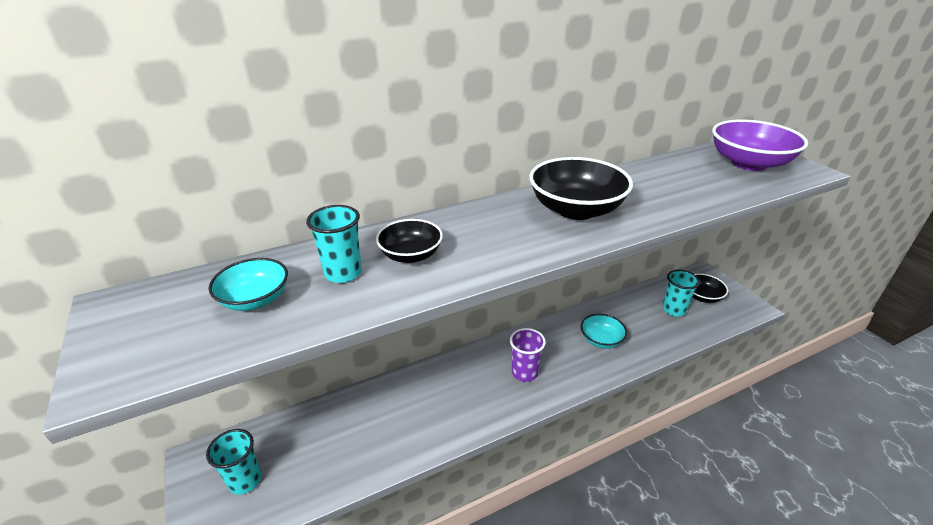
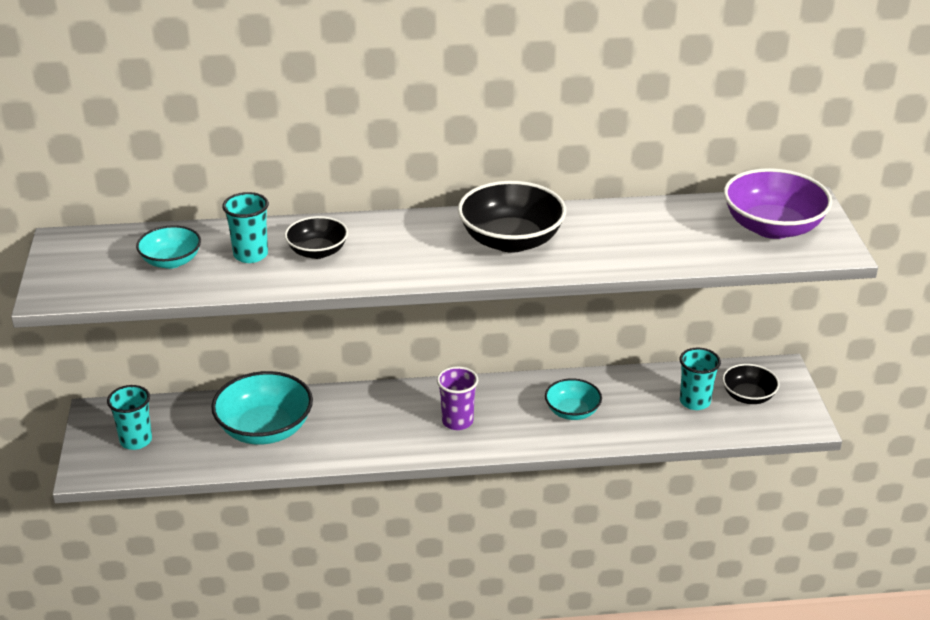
camera: 20 degrees right, 0 degrees up
none -> turquoise bowl [211,371,313,445]

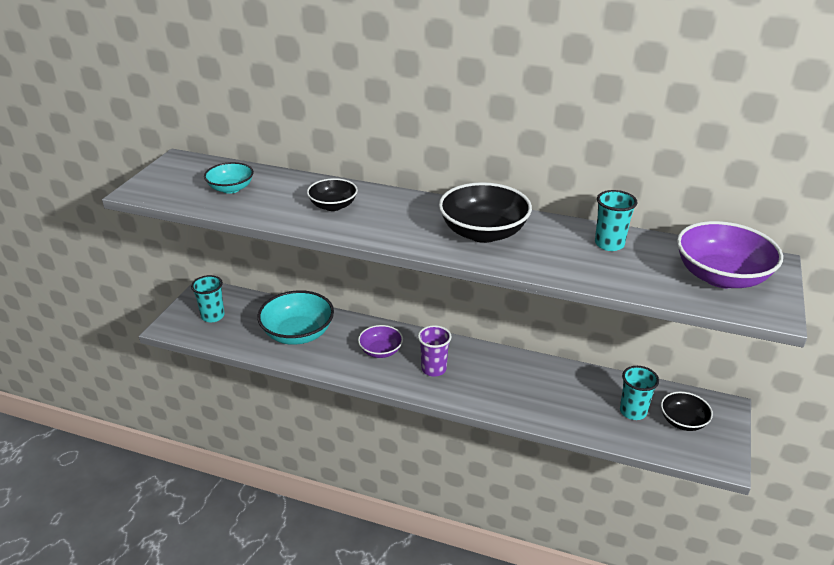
camera: 25 degrees right, 0 degrees up
turquoise cup [222,192,269,263] -> turquoise cup moved to [595,190,637,251]
turquoise bowl [545,378,602,420] -> none
none -> purple bowl [358,325,403,358]

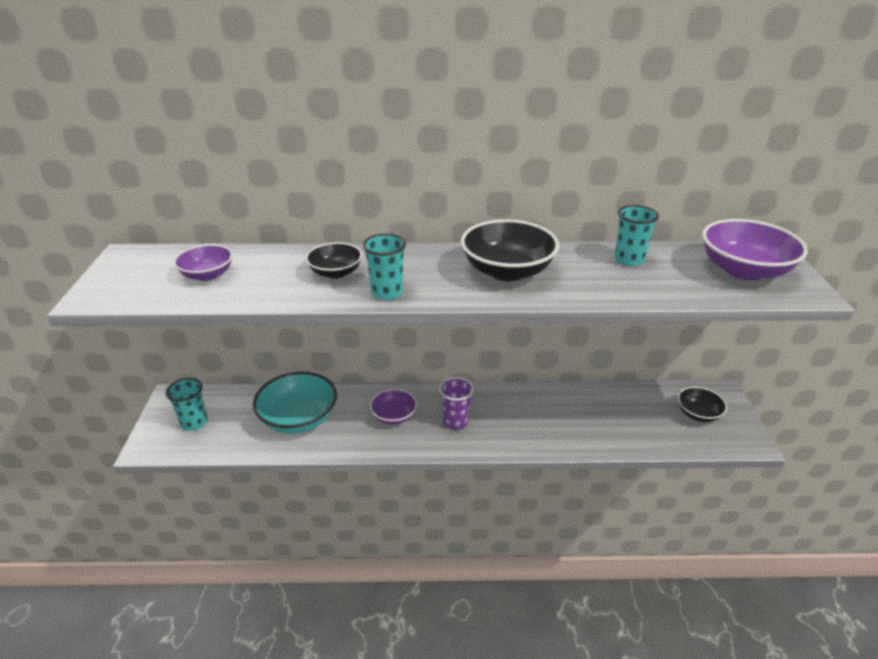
camera: 20 degrees left, 0 degrees up
turquoise bowl [204,162,254,194] -> purple bowl [173,244,233,281]
turquoise cup [620,366,659,420] -> turquoise cup moved to [363,233,406,300]

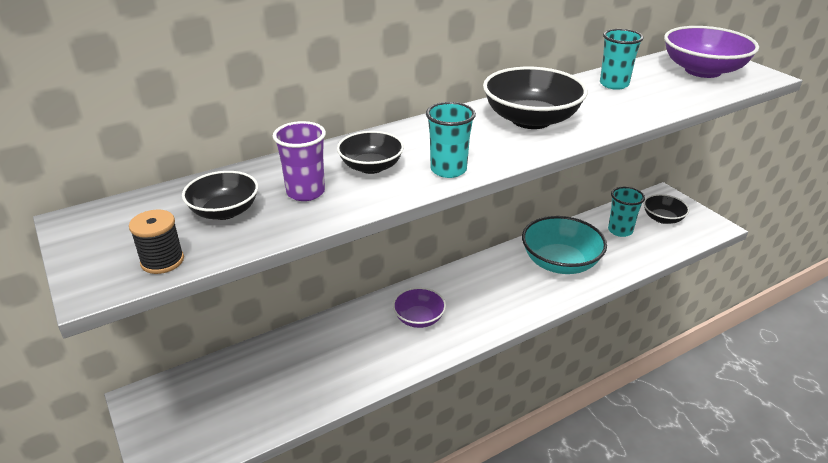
camera: 30 degrees left, 0 degrees up
turquoise cup [166,378,207,431] -> turquoise cup moved to [608,187,645,237]
purple bowl [173,244,233,281] -> black bowl [182,171,258,220]
turquoise bowl [253,372,337,434] -> turquoise bowl moved to [522,216,607,274]
purple cup [439,377,474,430] -> purple cup moved to [273,121,326,201]
none -> black spool [129,209,184,274]

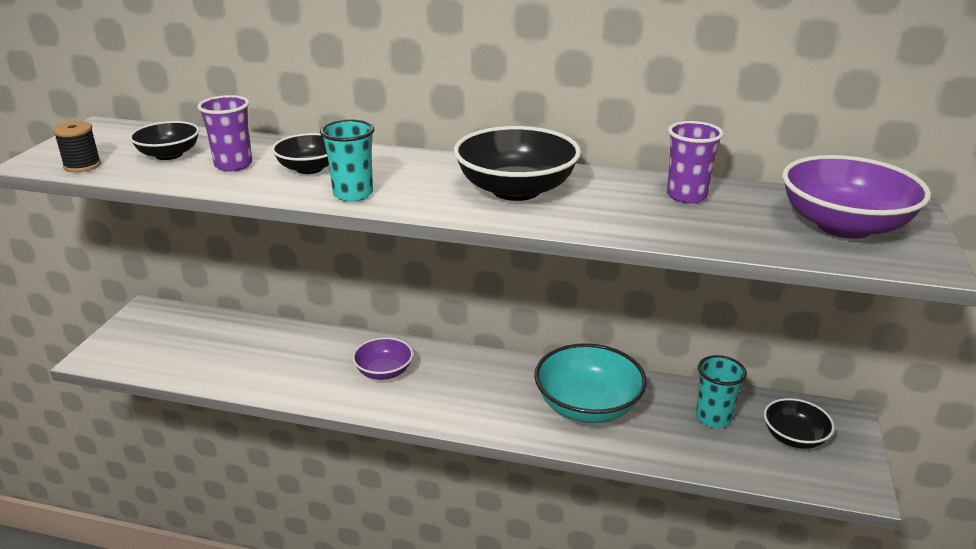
camera: 45 degrees right, 5 degrees down
turquoise cup [600,29,644,90] -> purple cup [667,121,723,204]

